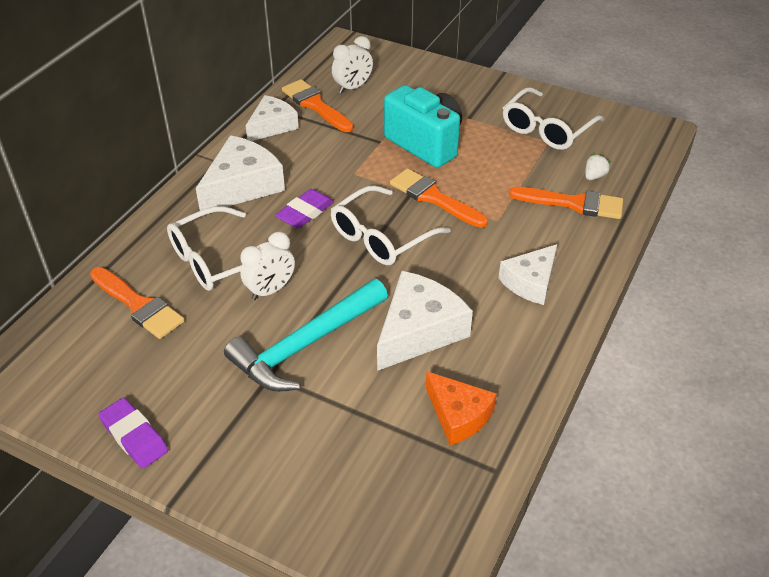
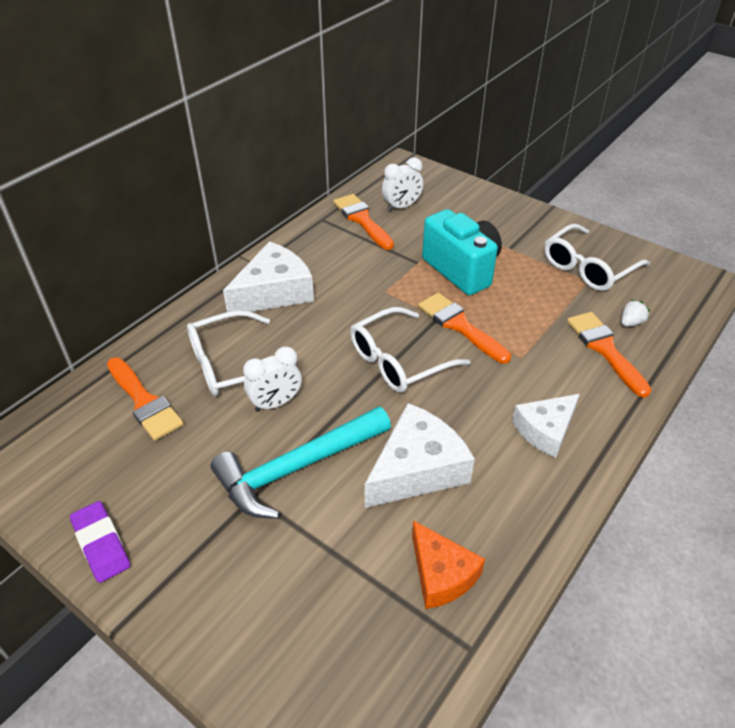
camera: 10 degrees right, 0 degrees up
white cheese [246,95,299,141] -> none
purple eraser [275,189,334,229] -> none
orange brush [509,187,623,219] -> orange brush turned 135 degrees counterclockwise [567,312,652,398]

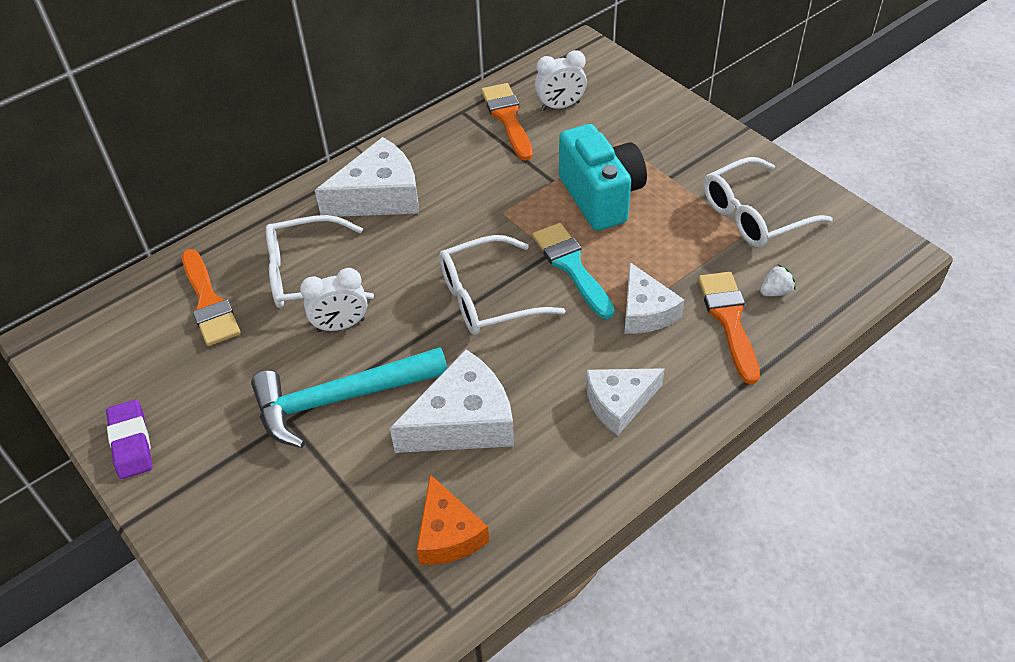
camera: 15 degrees right, 5 degrees up
orange brush [418,293,511,364] -> turquoise brush [532,223,615,319]
none -> white cheese [624,262,685,334]

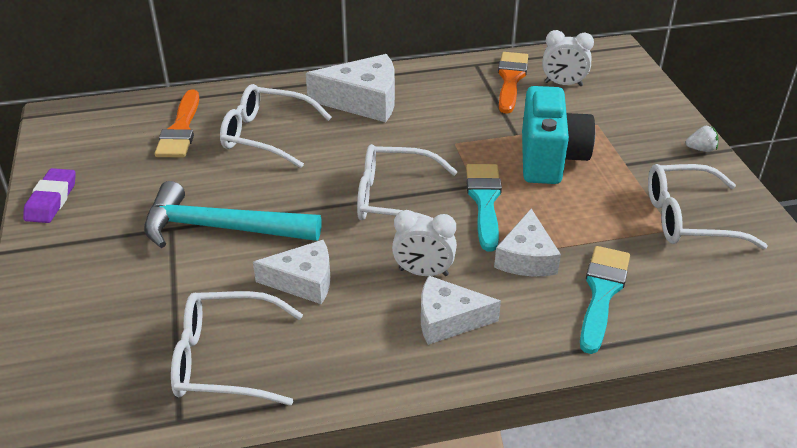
camera: 25 degrees right, 10 degrees down
white clock [300,268,367,332] -> white clock moved to [392,210,457,276]
white cheese [390,349,514,453] -> white cheese [253,240,330,304], size x0.66
orange cheese [417,475,489,565] -> white glasses [171,291,303,406]
orange brush [698,272,760,384] -> turquoise brush [580,246,630,354]
white strawberry [760,265,795,296] -> white strawberry moved to [686,125,718,152]

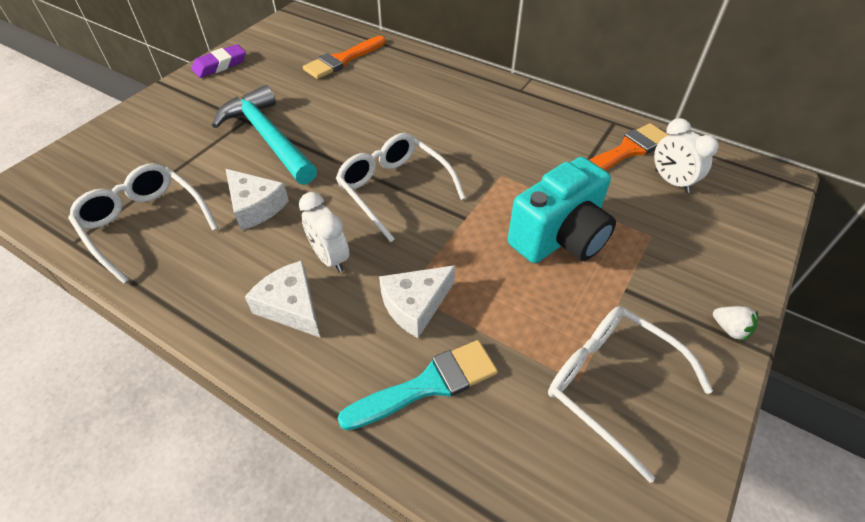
camera: 45 degrees right, 10 degrees up
white glasses [220,84,332,168] -> none
white cheese [306,54,395,122] -> none
turquoise brush [466,164,502,251] -> none

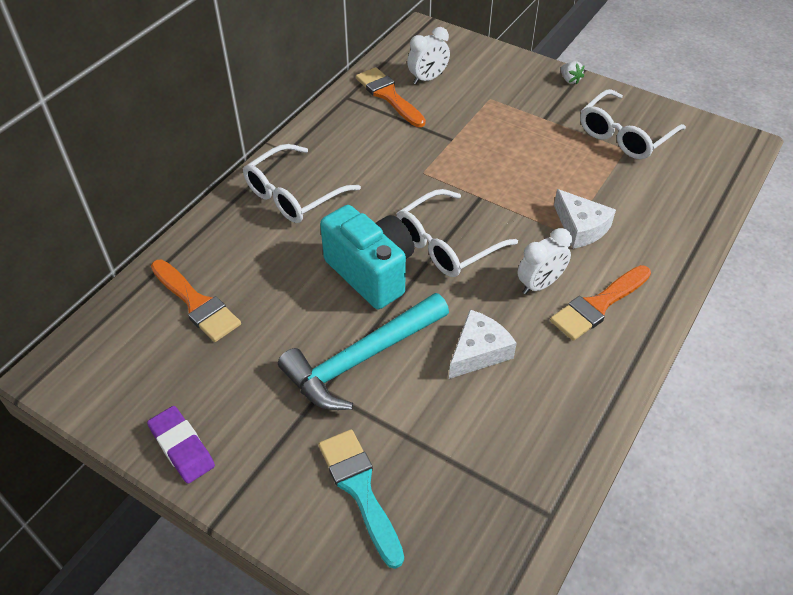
camera: 90 degrees left, 0 degrees up
white glasses [68,163,218,284] -> white glasses moved to [243,144,361,223]
white cheese [245,261,320,337] -> orange brush [550,265,651,341]
turquoise brush [338,340,498,430] -> turquoise brush moved to [319,429,404,569]
turquoise camera [508,157,616,263] -> turquoise camera moved to [320,205,414,309]
white strawberry [713,306,758,341] -> white strawberry turned 105 degrees clockwise [561,61,584,85]

